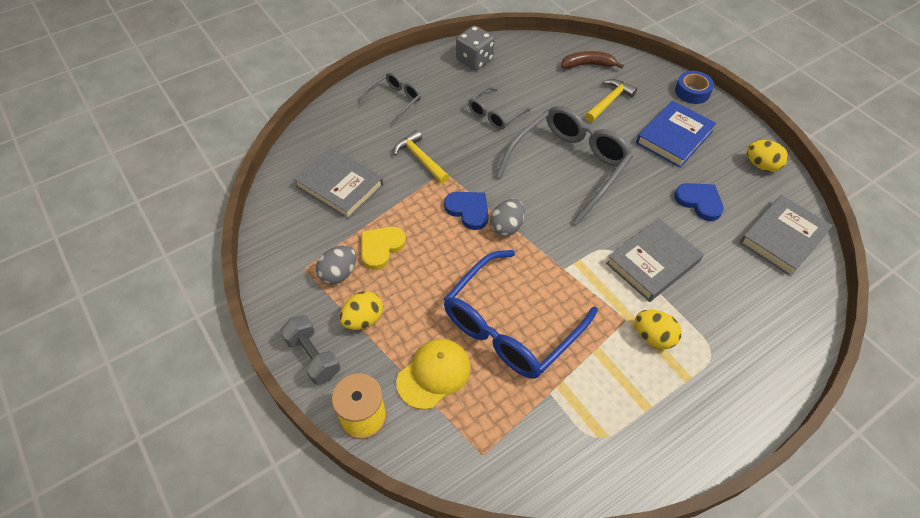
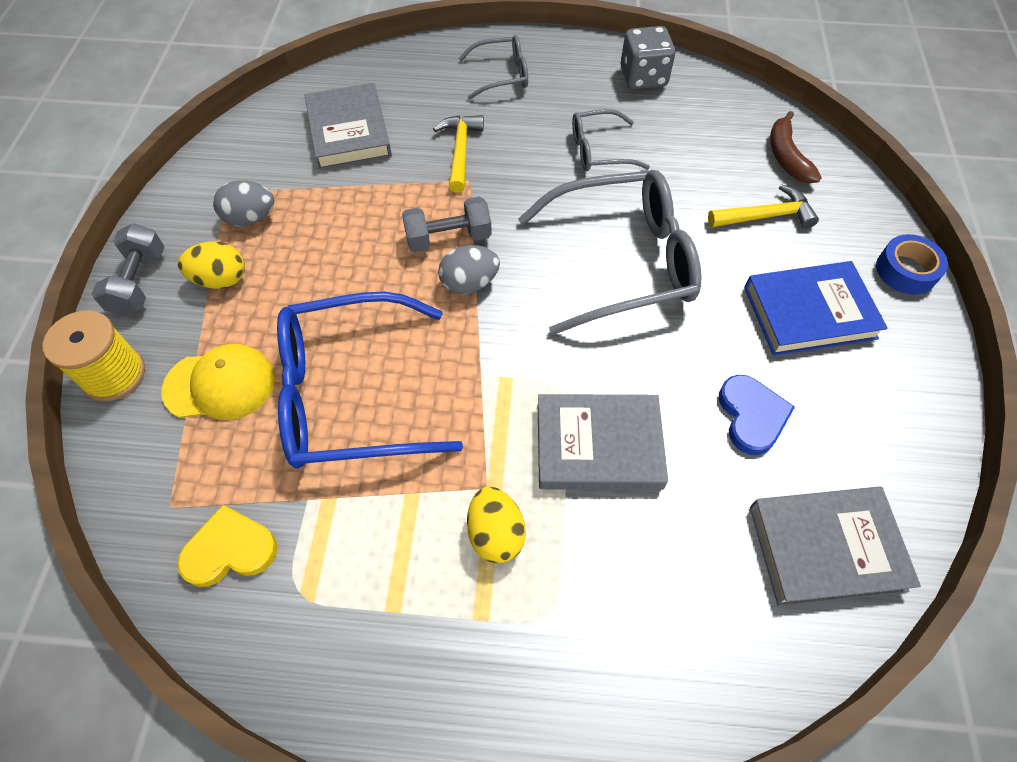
camera: 40 degrees right, 5 degrees up
yellow heart [361,227,406,270] -> yellow heart moved to [177,505,277,587]
blue heart [444,192,489,230] -> grey dumbbell [402,196,492,252]
brown banana [561,51,624,69] -> brown banana turned 135 degrees counterclockwise [770,111,822,184]
yellow egg [747,140,788,172] -> none

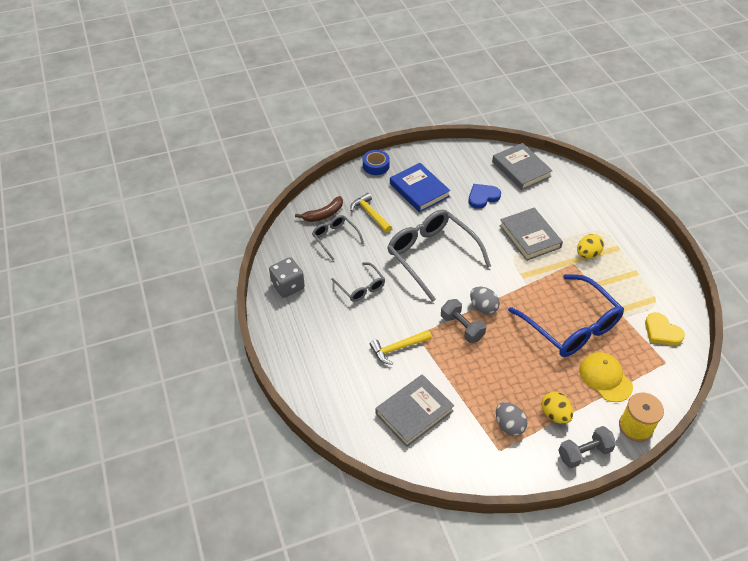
camera: 115 degrees left, 10 degrees down
grey glasses [459,35,528,100] -> grey glasses moved to [312,215,364,260]

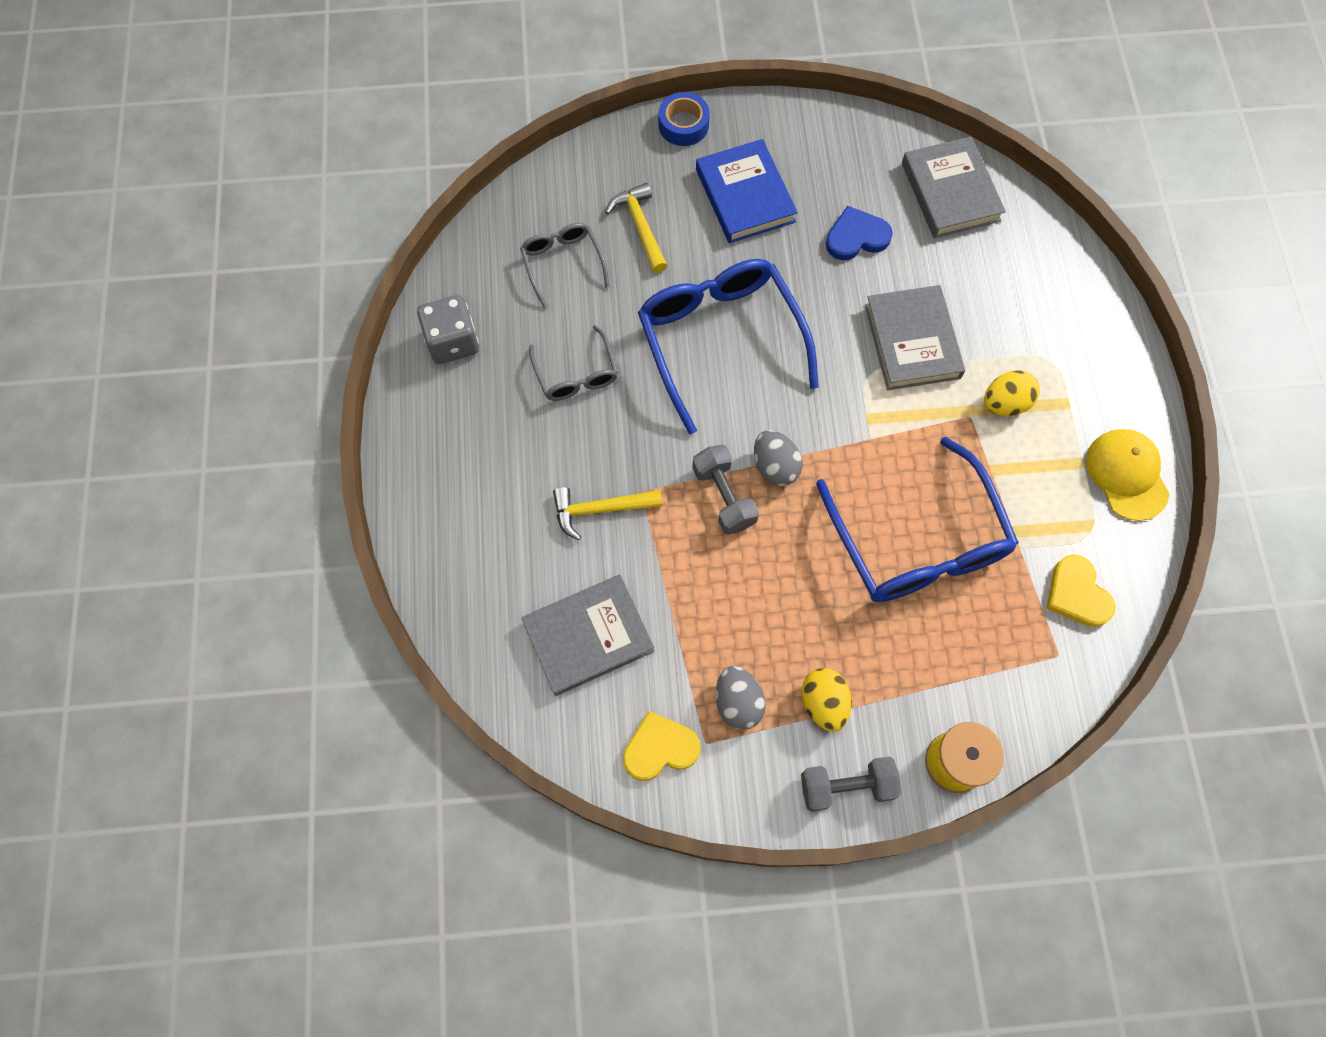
camera: 15 degrees right, 20 degrees up
brown banana [295,196,343,222] -> none
grey glasses [387,209,491,302] -> blue glasses [638,259,819,434]
yellow cap [579,352,633,402] -> yellow cap moved to [1086,429,1170,521]
none -> yellow heart [623,711,701,781]

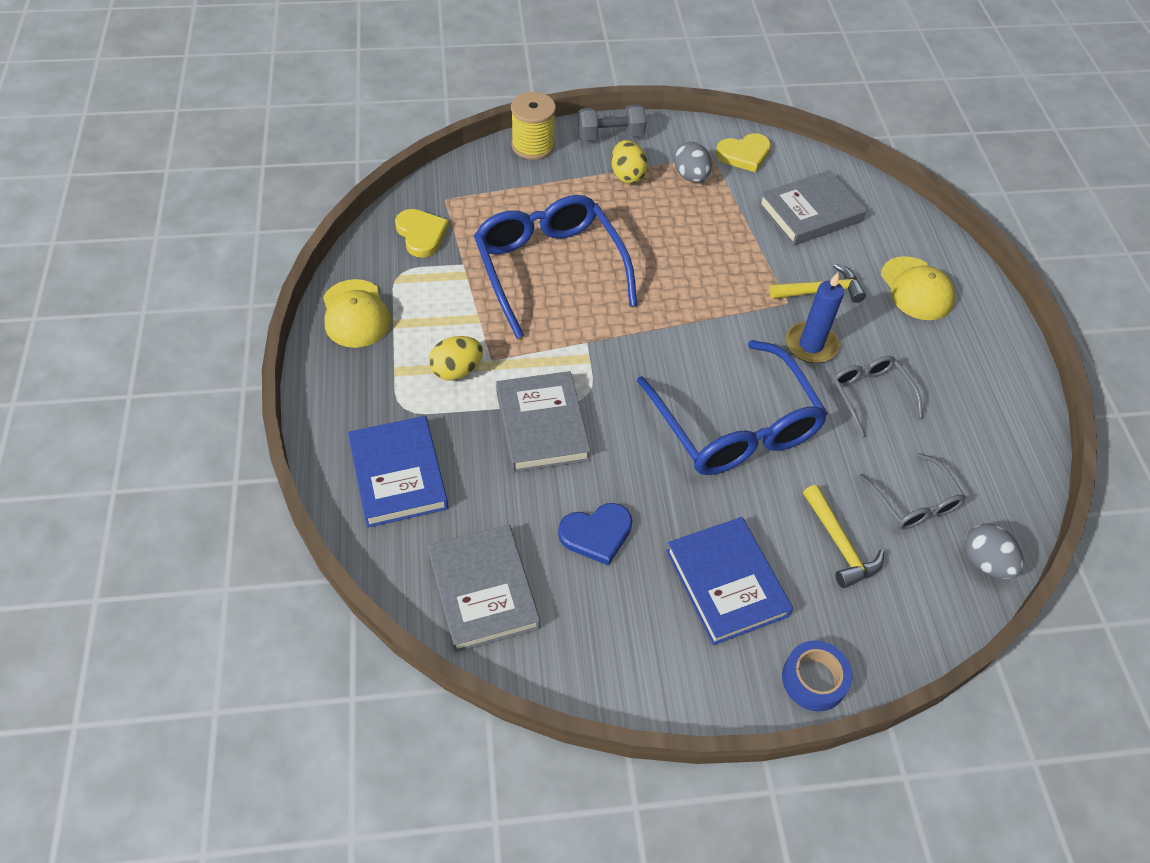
camera: 175 degrees right, 15 degrees down
grey dice [417,295,479,364] -> none
grey dumbbell [692,445,759,535] -> none
grey egg [754,430,803,486] -> grey egg moved to [964,523,1024,579]
none -> blue book [348,416,448,528]
none -> blue candle [786,272,844,363]
none -> yellow cap [881,256,955,320]

